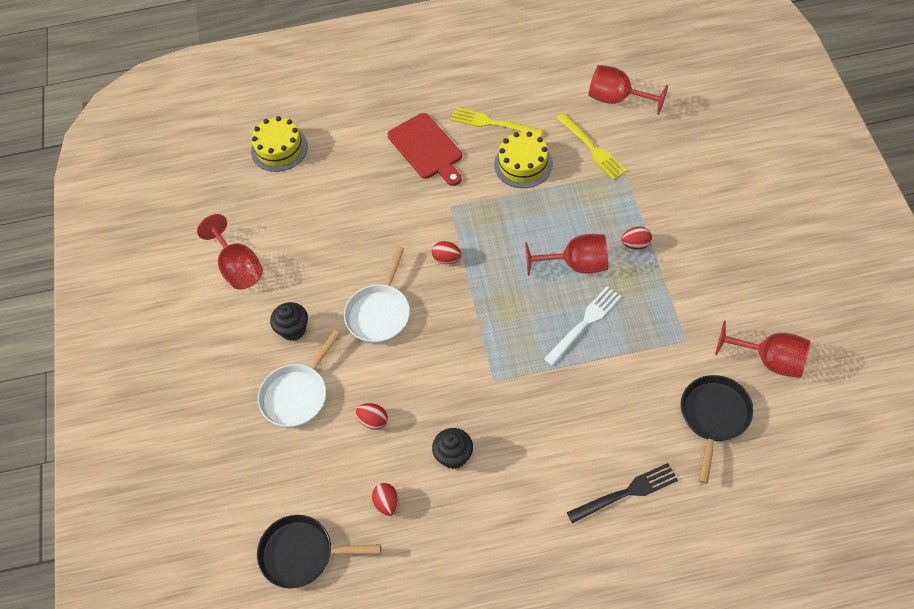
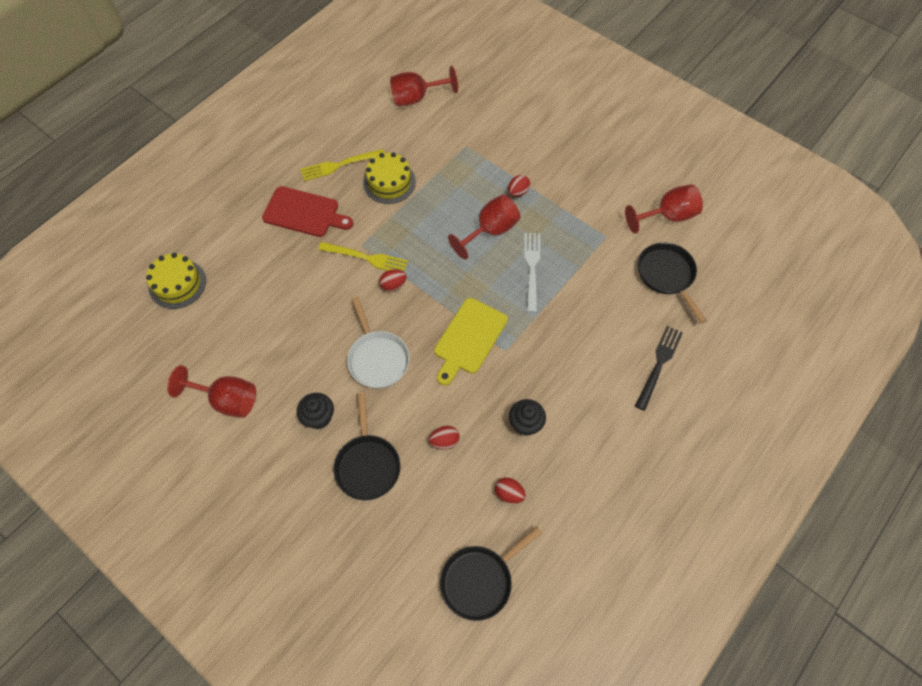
camera: 45 degrees left, 5 degrees up
white pan [258,330,340,428] -> black pan [334,393,400,500]
yellow fork [556,113,627,180] -> yellow fork moved to [318,242,408,271]
none -> yellow cutting board [434,298,508,385]

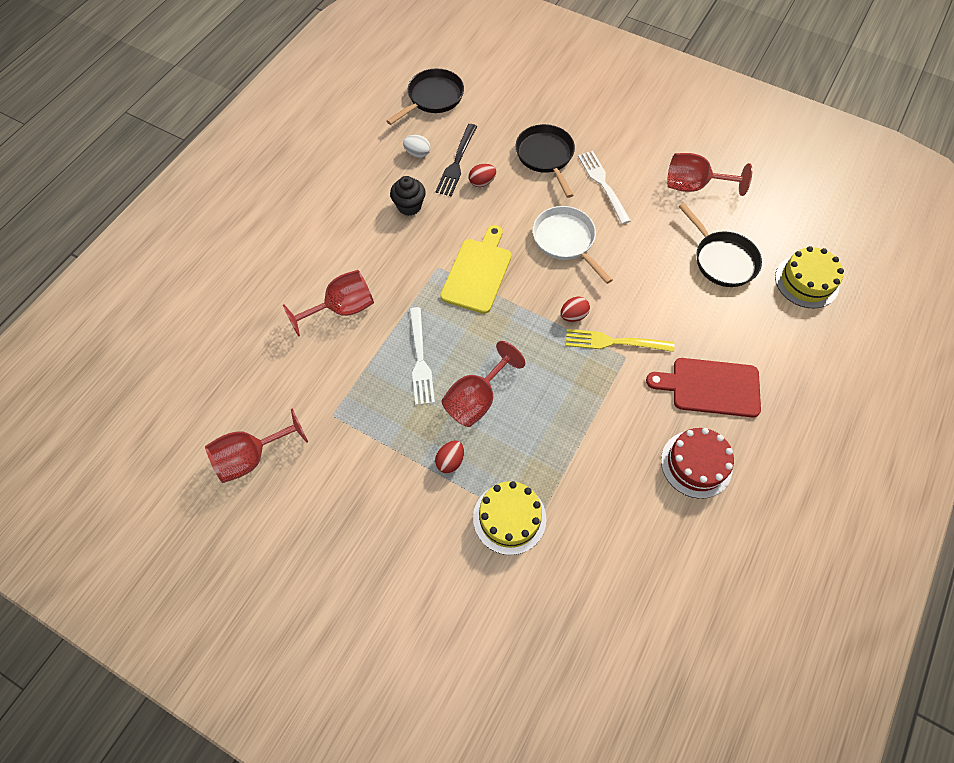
camera: 170 degrees right, 0 degrees up
black cupcake [297,393,334,429] -> white fork [578,151,631,224]
yellow fork [300,149,385,181] -> red cake [661,428,734,499]
yellow cake [363,152,416,204] -> yellow cake moved to [473,481,546,555]
red goblet [390,66,458,106] -> red goblet moved to [283,270,374,337]
red egg [495,477,526,504] -> white egg [403,135,430,158]
black fork [635,326,683,411] -> black fork moved to [435,124,477,197]
black pan [638,242,707,323] -> black pan moved to [679,203,762,287]

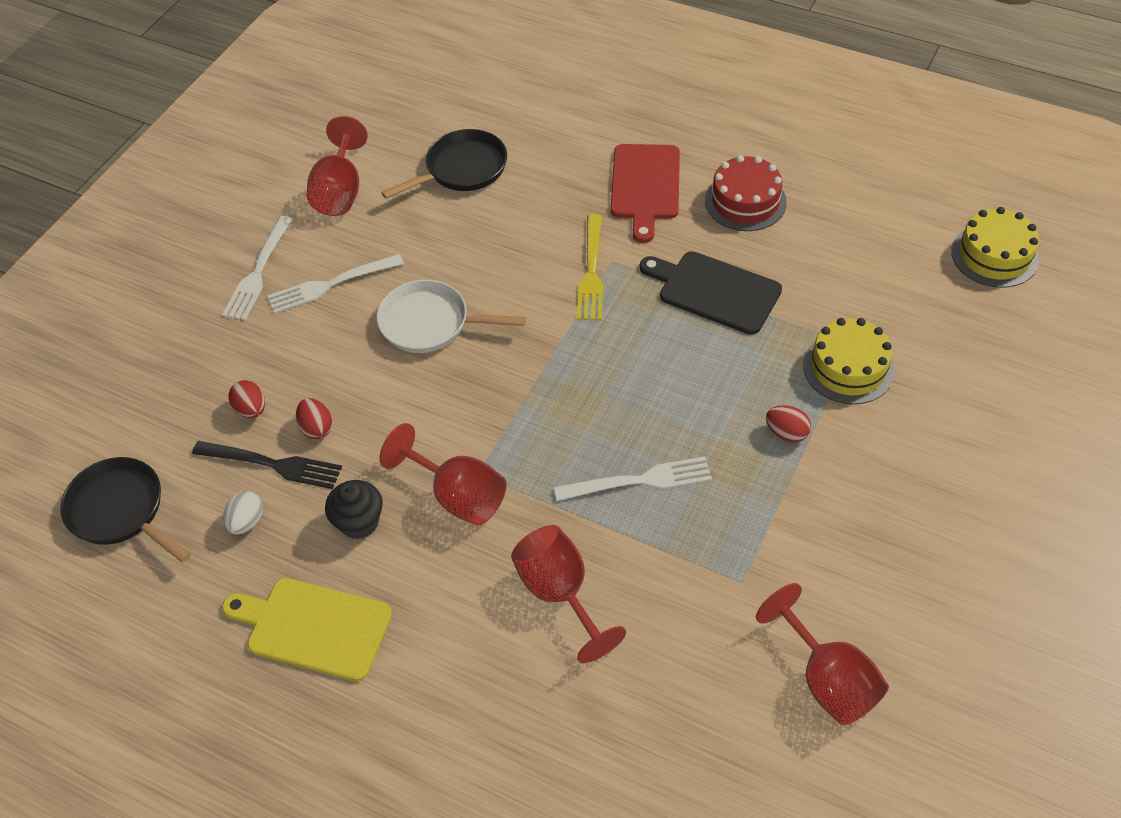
camera: 90 degrees left, 10 degrees down
yellow cutting board [440,225,512,314] -> yellow cutting board moved to [222,578,392,682]
red goblet [442,341,525,427] -> red goblet moved to [380,423,507,525]
black pan [515,124,575,198] -> none
white pan [533,206,612,284] -> white pan turned 45 degrees clockwise [377,280,526,353]
red egg [560,296,590,322] -> red egg moved to [228,380,265,418]
yellow cake [775,246,844,308] -> yellow cake moved to [951,207,1039,288]
none -> white fork [222,216,293,320]
none -> black cutting board [640,251,782,335]

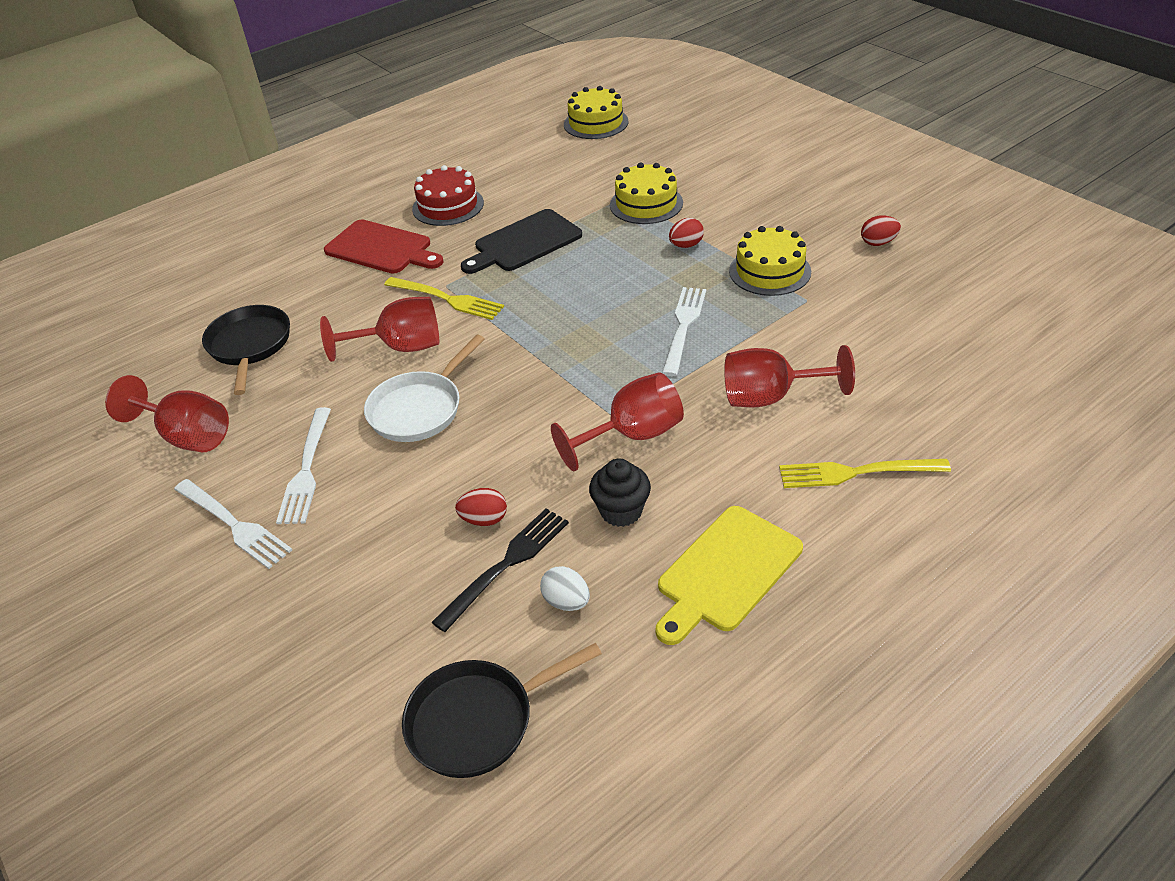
camera: 65 degrees left, 10 degrees down
red egg [228,380,265,418] -> red egg moved to [861,215,901,246]
red goblet [756,583,889,725] -> red goblet moved to [320,297,439,362]
none -> yellow cake [729,226,811,296]
none -> yellow fork [779,459,951,488]

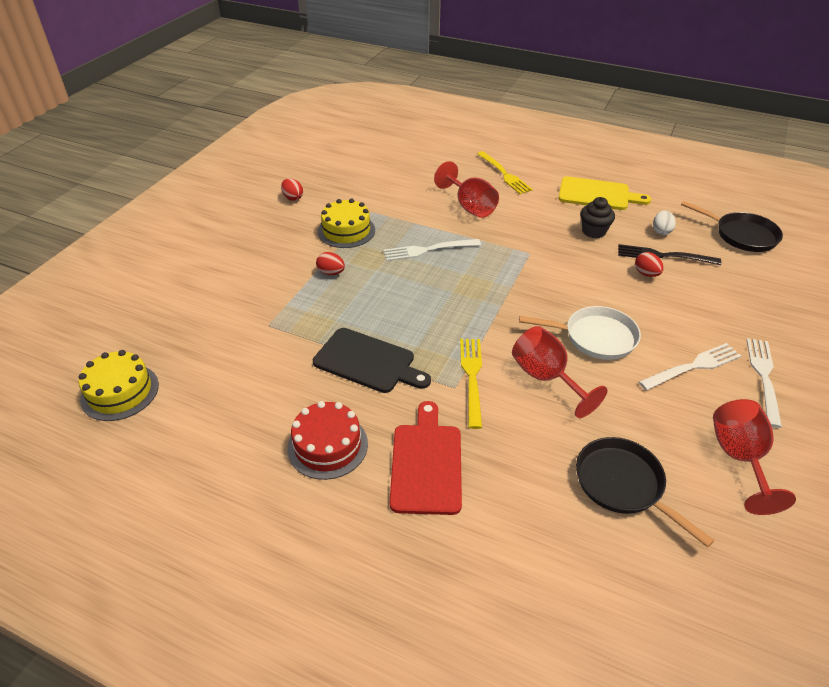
camera: 120 degrees left, 0 degrees up
black pan [202,305,290,395] -> black pan turned 90 degrees clockwise [576,437,714,548]
red goblet [551,372,684,472] -> none
yellow cake [610,162,683,224] -> none

